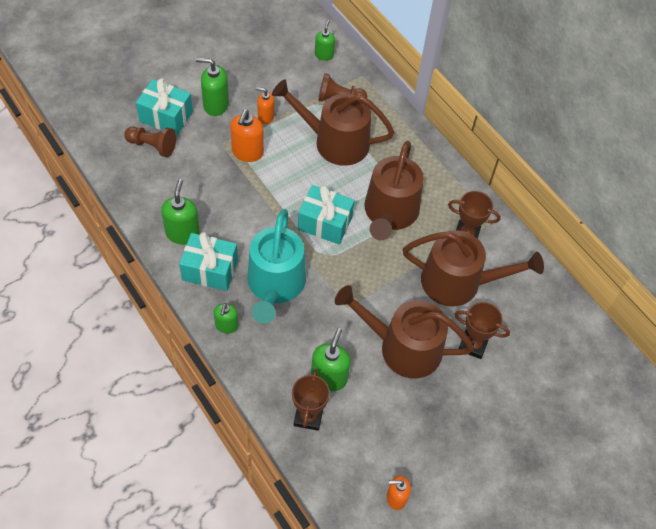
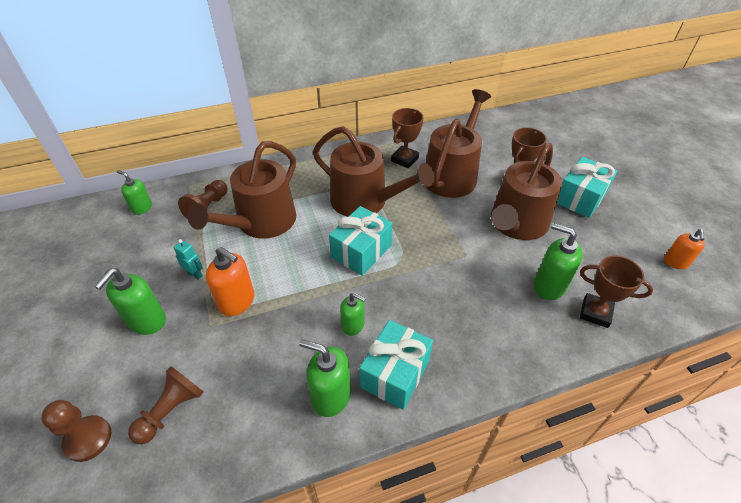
camera: 70 degrees left, 10 degrees down
turquoise gift [136,78,193,136] -> turquoise gift moved to [557,157,617,218]
green soap dispenser [214,303,238,334] -> green soap dispenser moved to [340,293,366,336]
turquoise watering can [247,209,306,324] -> none
orange soap dispenser [255,87,274,124] -> turquoise robot [174,239,203,280]
none -> brown pawn [41,400,111,462]

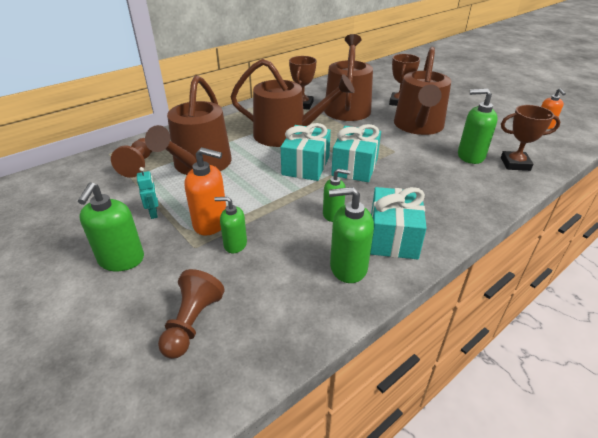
camera: 20 degrees left, 10 degrees down
brown pawn [41,400,111,462] -> none
green soap dispenser [117,170,152,215] -> green soap dispenser moved to [214,197,247,253]
turquoise robot [174,239,203,280] -> turquoise robot turned 60 degrees clockwise [137,167,158,219]
turquoise gift [557,157,617,218] -> turquoise gift moved to [331,124,381,182]

